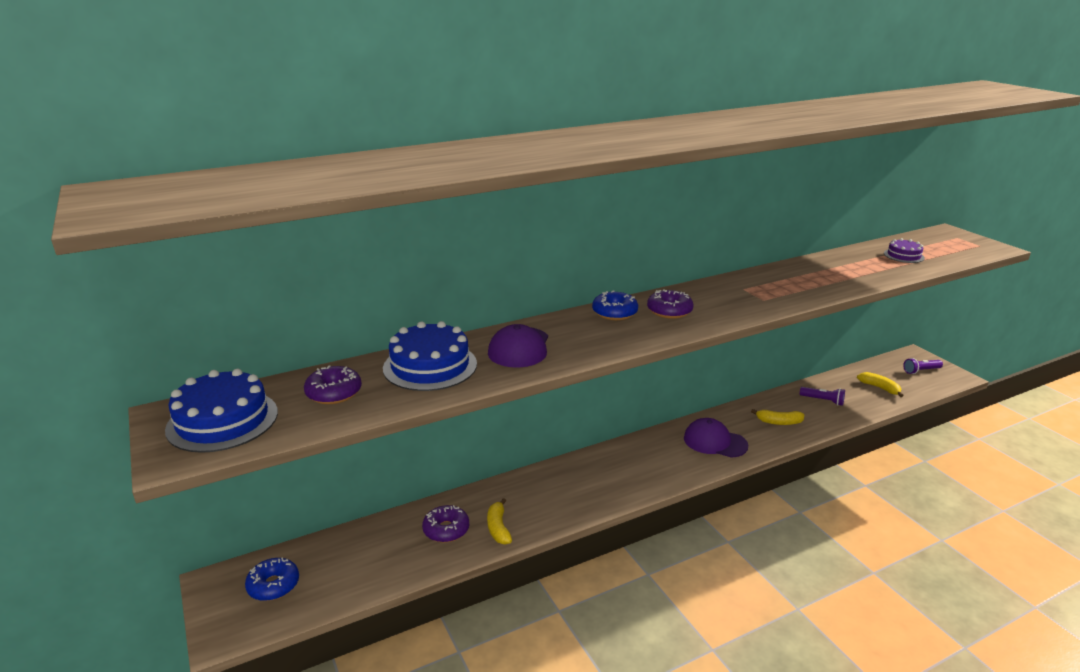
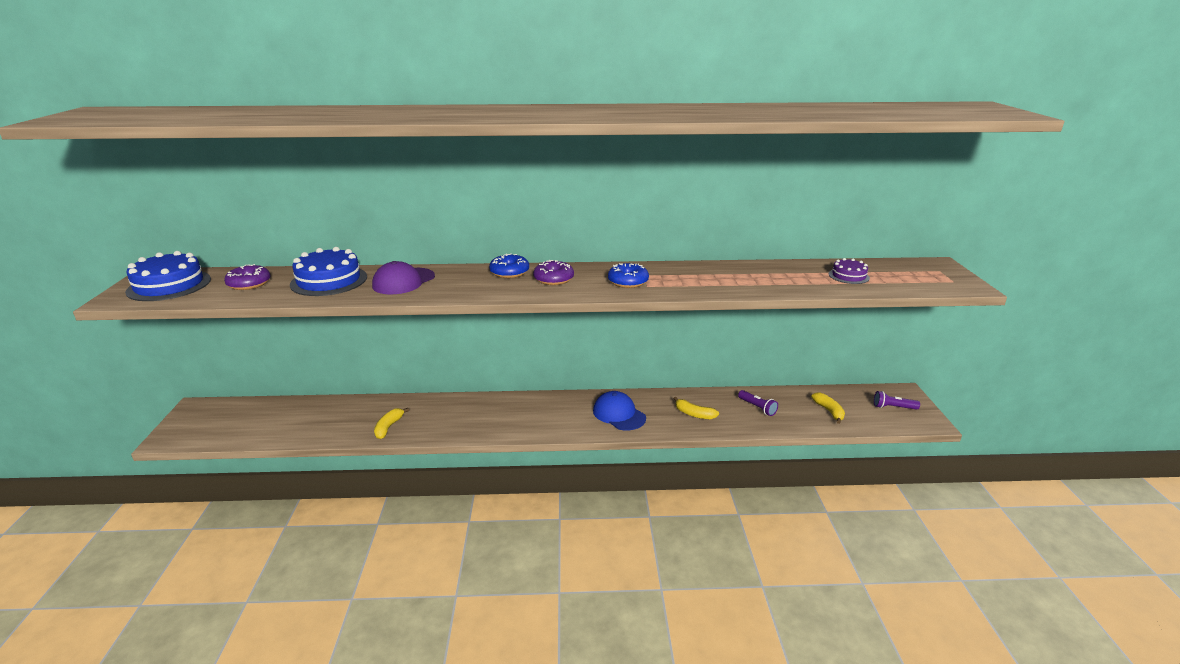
camera: 25 degrees right, 0 degrees up
blue donut [245,557,299,601] -> blue donut moved to [608,263,649,288]
purple donut [422,505,469,543] -> none
purple cap [684,418,748,458] -> blue cap [593,391,646,430]

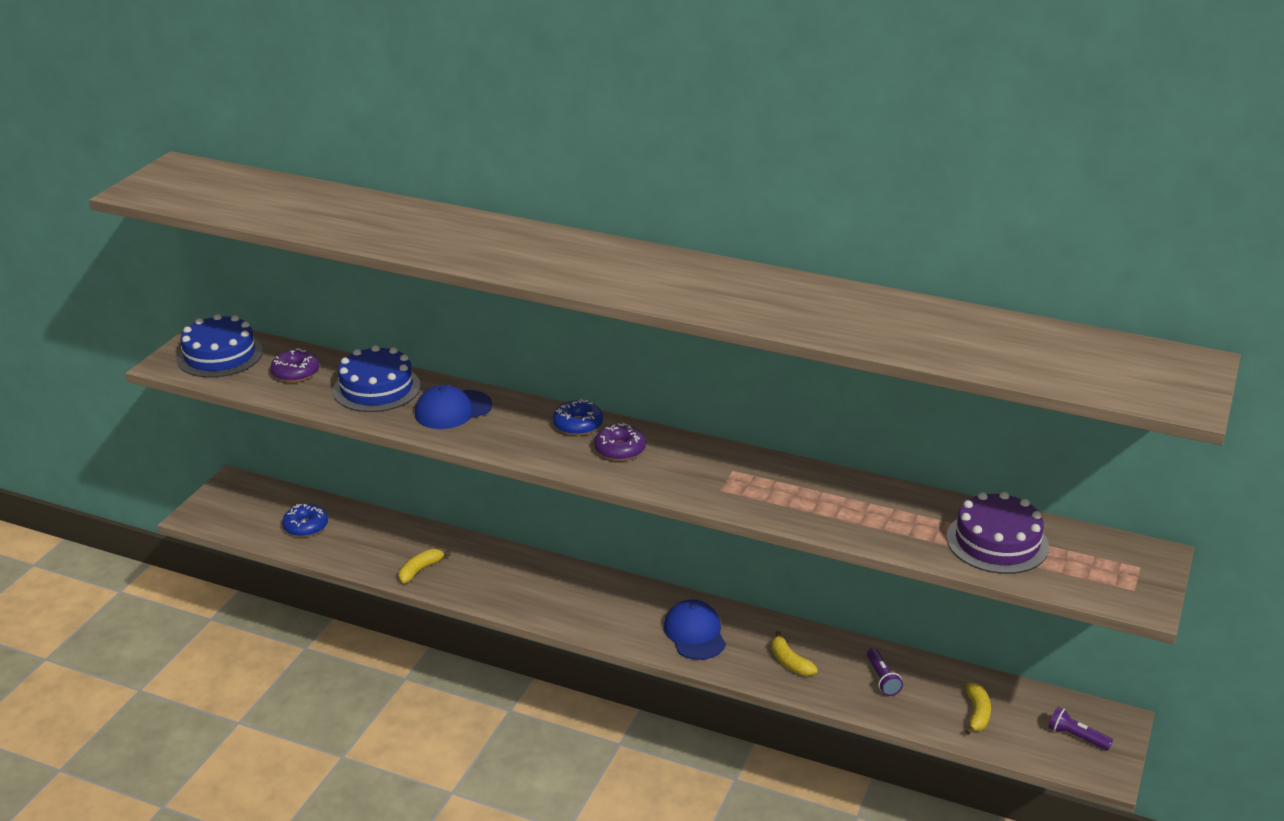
camera: 25 degrees right, 5 degrees up
purple cap [372,261,435,294] -> blue cap [415,385,492,429]
blue donut [608,263,649,288] -> blue donut moved to [282,504,328,537]
purple cake [829,258,870,284] -> purple cake [947,492,1049,574], size x1.85

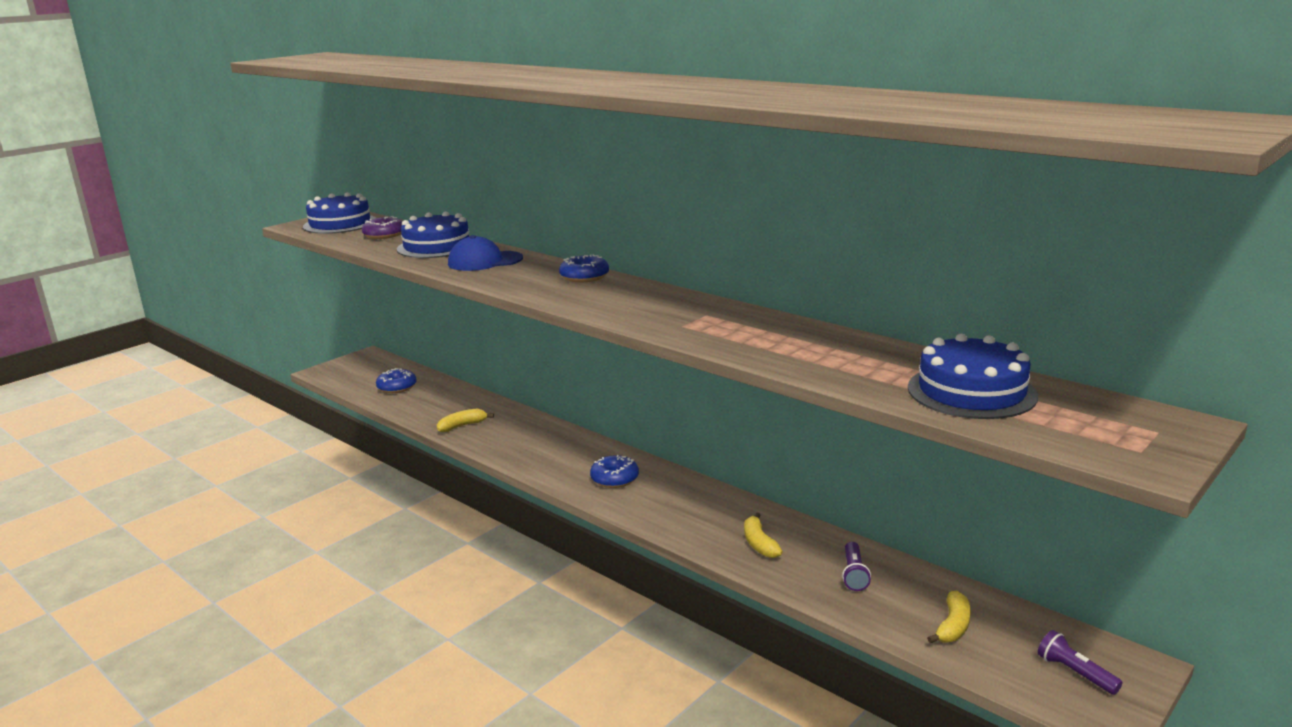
camera: 20 degrees right, 10 degrees down
purple donut [594,423,646,461] -> none
blue cap [663,599,726,660] -> none
purple cake [947,492,1049,574] -> blue cake [908,333,1038,419]
none -> blue donut [590,455,639,488]

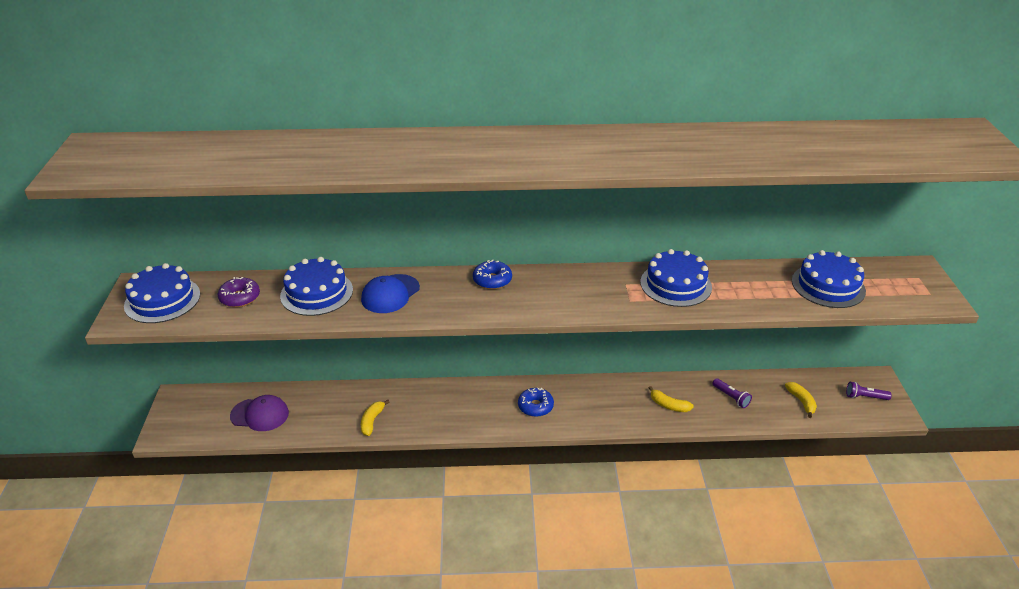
camera: 45 degrees left, 15 degrees up
blue donut [376,368,417,393] -> purple cap [230,395,289,431]
none -> blue cake [640,249,712,307]

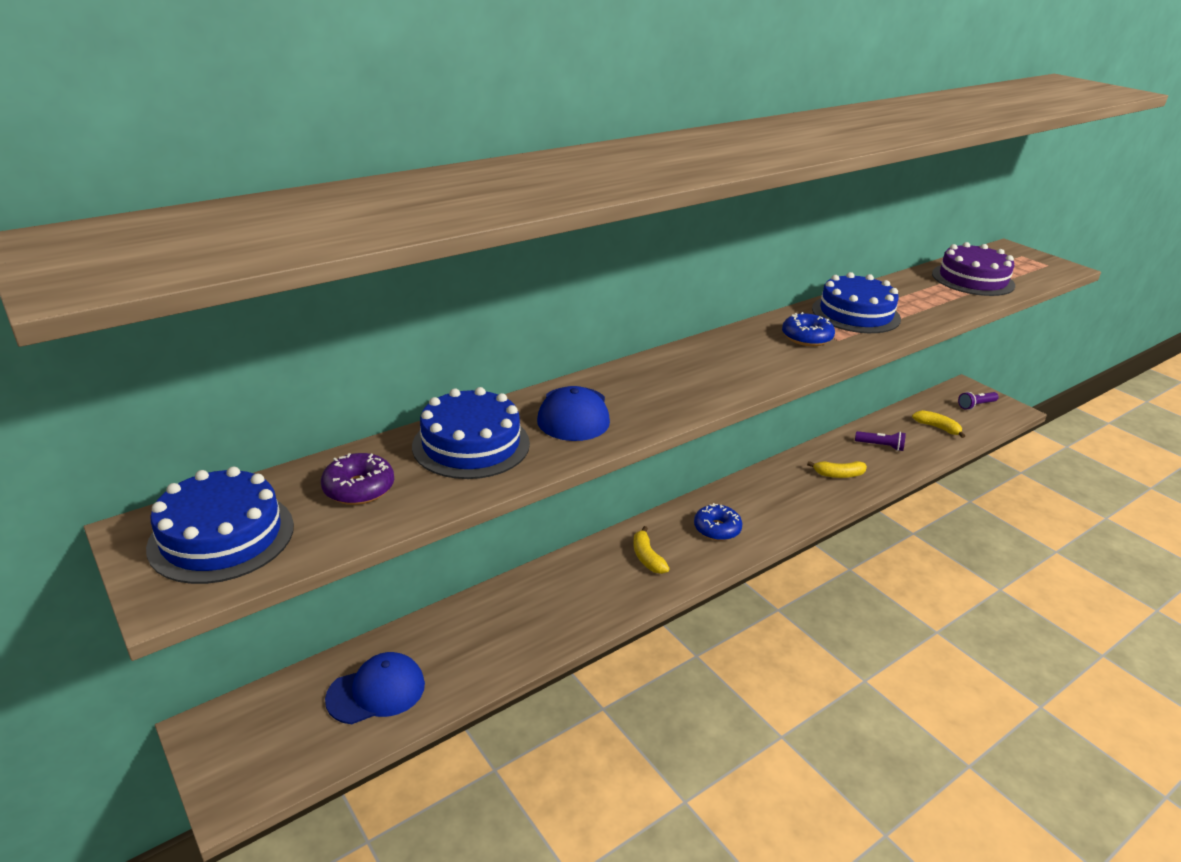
camera: 35 degrees left, 5 degrees down
purple cap [230,395,289,431] -> blue cap [325,652,425,724]
yellow banana [361,400,390,436] -> yellow banana moved to [633,526,669,574]
blue donut [473,260,512,289] -> blue donut moved to [782,312,835,346]
blue cake [792,250,866,308] -> purple cake [932,242,1015,296]

